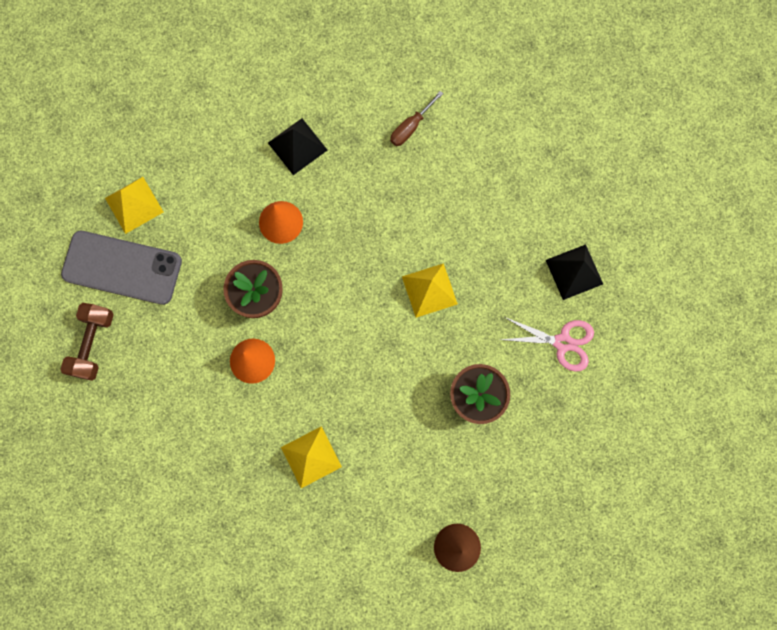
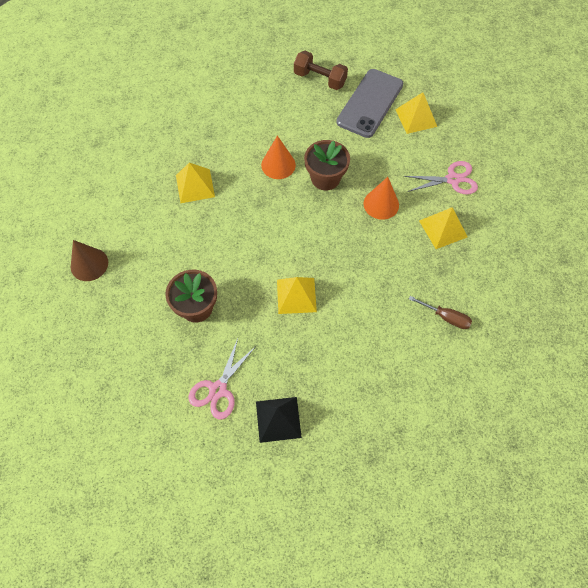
camera: 105 degrees right, 15 degrees down
black pyramid [268,118,327,175] -> yellow pyramid [419,207,467,249]
brown screwdriver [390,91,443,146] -> brown screwdriver turned 150 degrees clockwise [409,296,472,329]
none -> pink scissors [404,161,478,195]

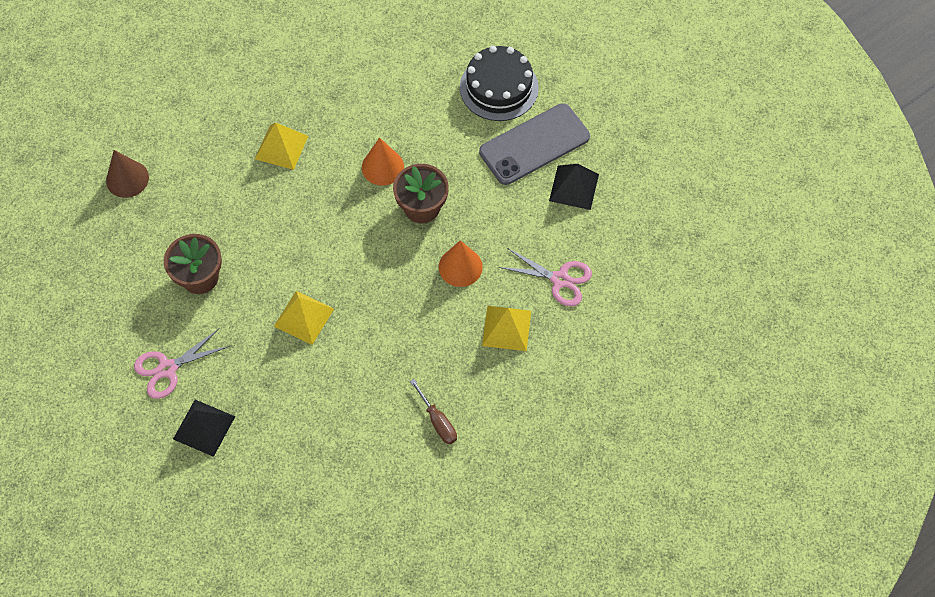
camera: 30 degrees right, 0 degrees up
brown dumbbell [294,51,348,90] -> black cake [460,46,539,121]
yellow pyramid [395,92,437,134] -> black pyramid [549,164,599,210]

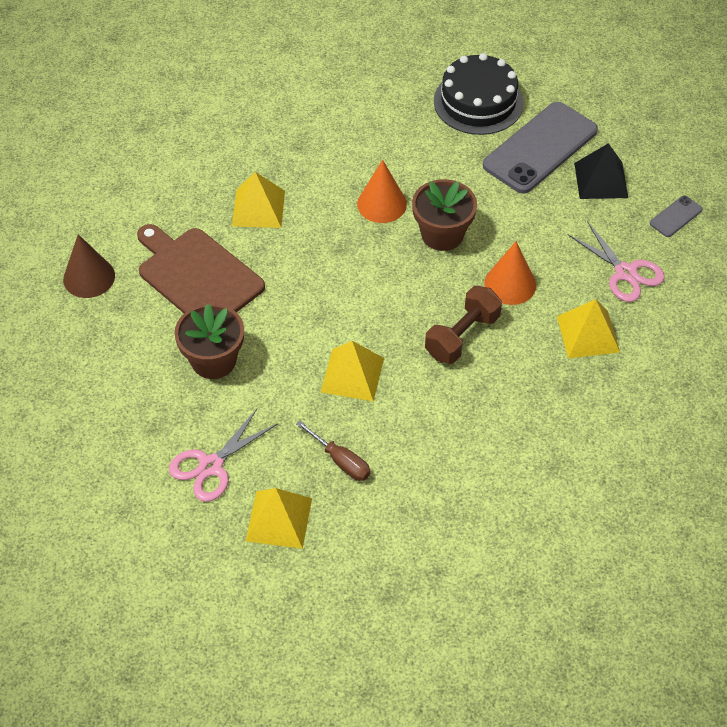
camera: 15 degrees left, 10 degrees down
black pyramid [173,400,236,457] -> yellow pyramid [246,488,312,549]
brown screwdriver [410,379,457,444] -> brown screwdriver moved to [296,421,370,481]
pink scissors [499,248,592,307] -> pink scissors turned 45 degrees clockwise [568,221,665,302]
none -> brown cutting board [137,224,265,313]
none -> brown dumbbell [425,286,502,364]
none -> grey phone [650,196,703,237]

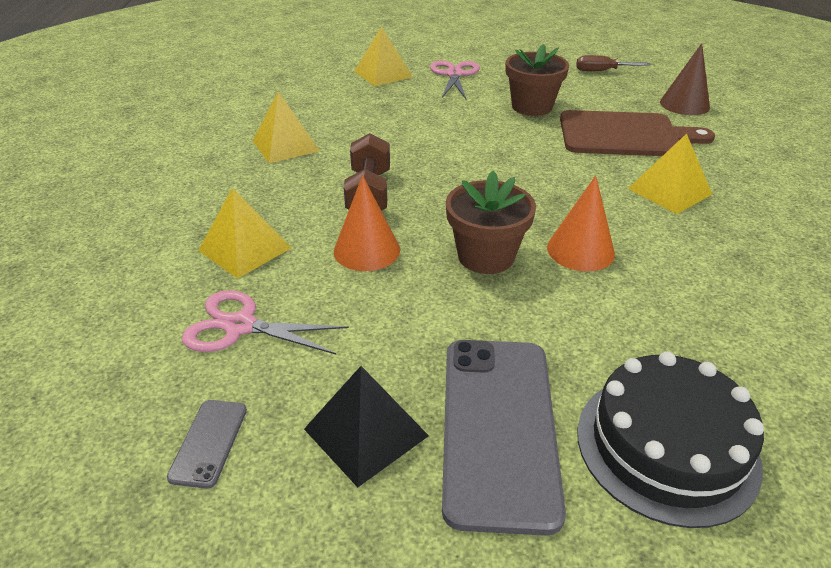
camera: 140 degrees right, 15 degrees down
brown screwdriver [296,421,370,481] -> brown screwdriver moved to [576,55,651,71]
yellow pyramid [321,341,384,402] -> yellow pyramid moved to [253,92,320,163]

